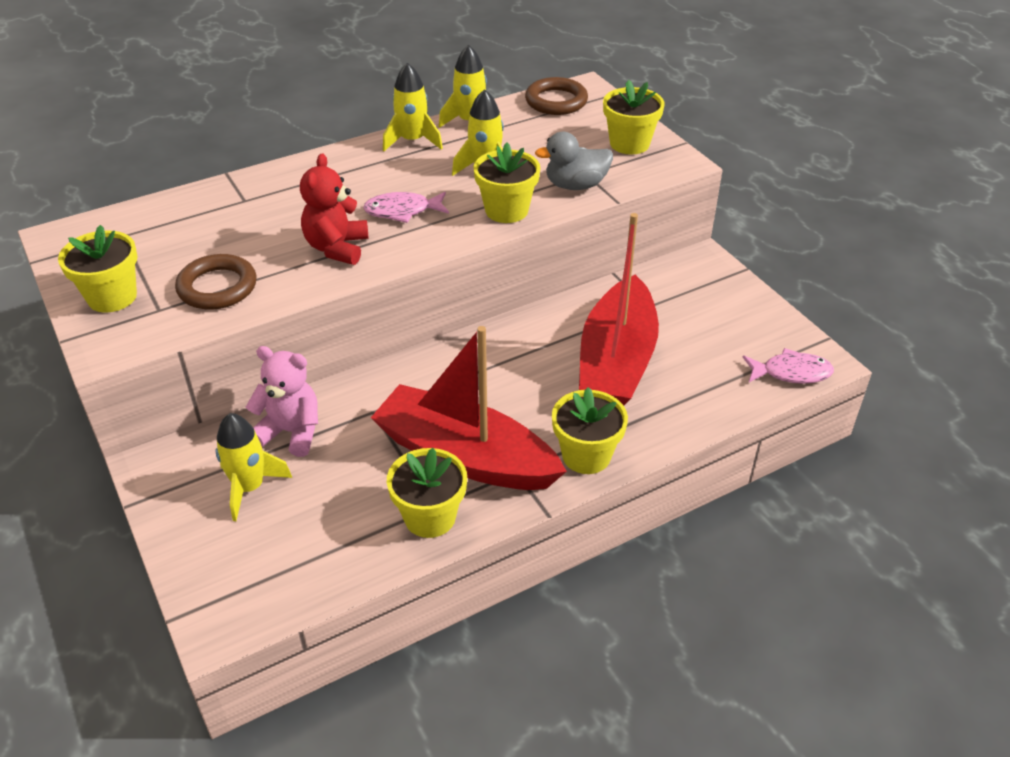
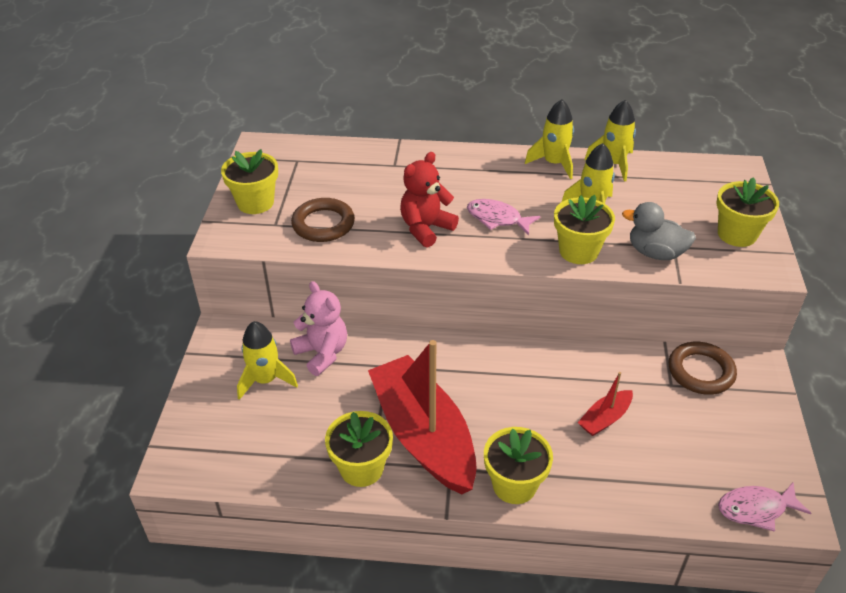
camera: 35 degrees right, 0 degrees up
brown ring [525,77,588,115] -> brown ring moved to [669,342,737,395]
red boat [579,213,659,406] -> red boat [578,372,633,436], size x0.42
pink fish [743,348,834,384] -> pink fish turned 135 degrees clockwise [718,482,811,532]

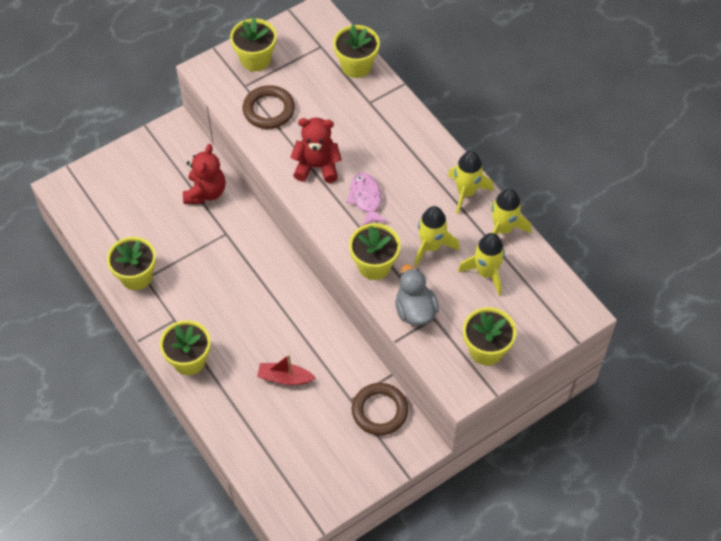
camera: 50 degrees right, 15 degrees up
yellow rocket [237,321,298,400] -> yellow rocket moved to [458,233,505,296]
pink teddy bear [290,281,347,376] -> red teddy bear [183,144,226,204]
red boat [368,340,477,494] -> none
pink fish [718,482,811,532] -> none
none -> yellow flower pot [333,25,380,78]

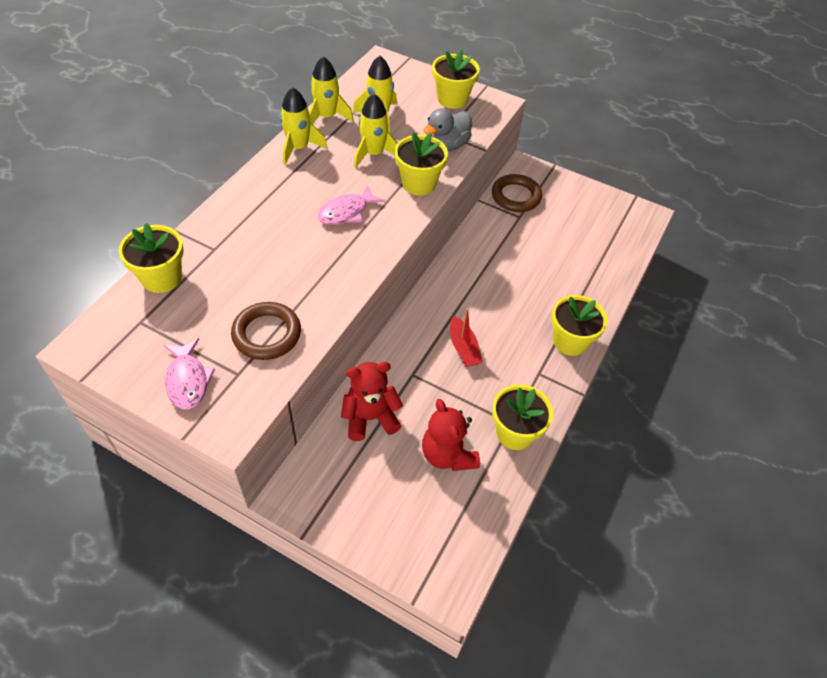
camera: 120 degrees left, 5 degrees down
yellow flower pot [230,18,276,71] -> pink fish [164,338,215,409]
red boat [257,355,316,385] -> red boat moved to [450,308,483,367]
red teddy bear [290,118,342,183] -> red teddy bear moved to [422,399,480,471]

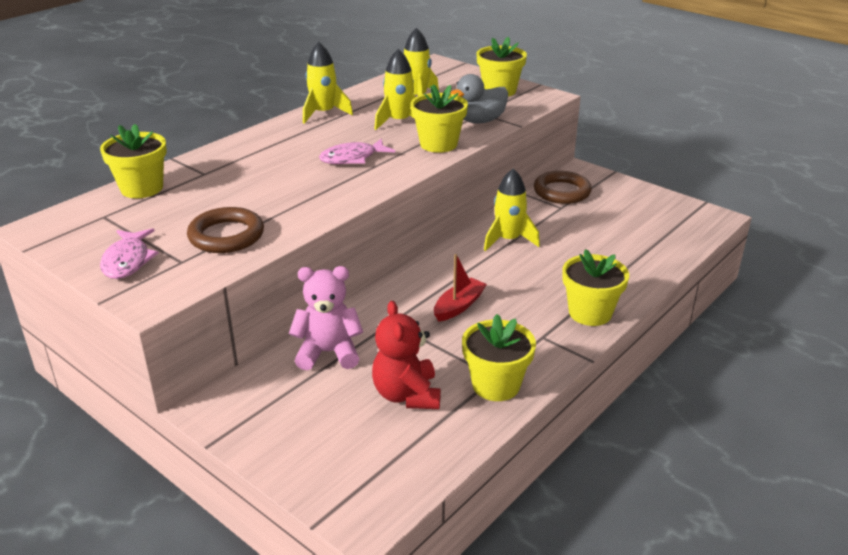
camera: 15 degrees right, 20 degrees down
yellow rocket [309,56,353,124] -> yellow rocket moved to [484,169,540,251]
red teddy bear [341,362,403,441] -> pink teddy bear [289,266,363,370]
red boat [450,308,483,367] -> red boat turned 135 degrees counterclockwise [434,254,487,322]

